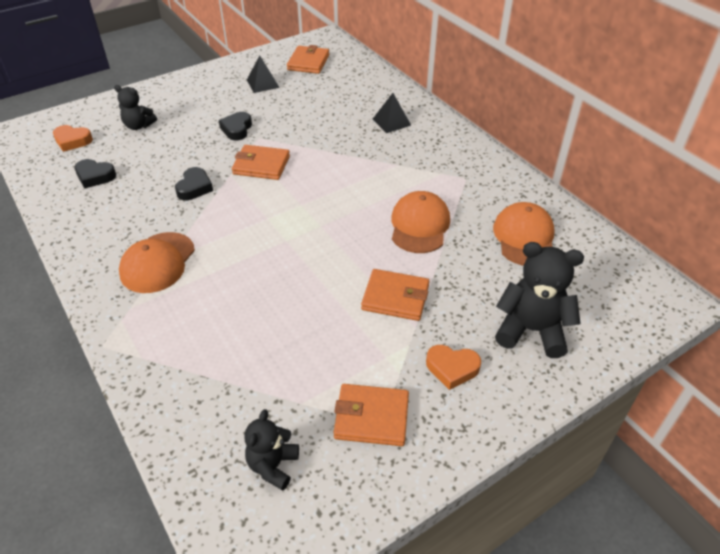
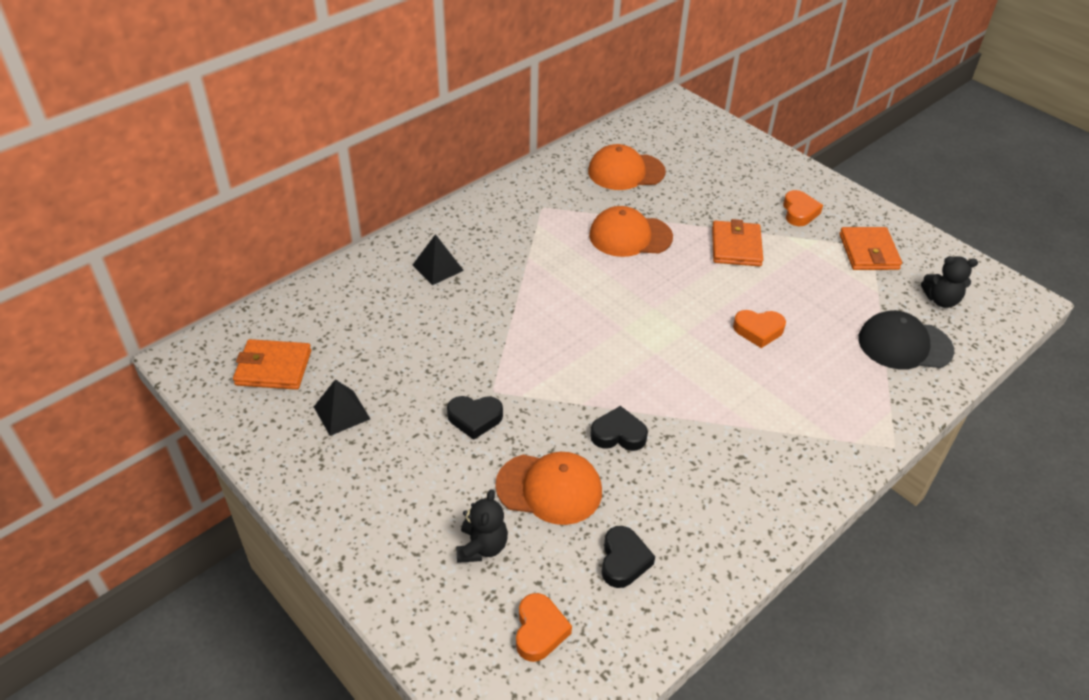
camera: 100 degrees left, 0 degrees up
orange cap [119,232,195,293] -> orange cap moved to [495,452,602,525]
orange wallet [232,145,290,180] -> none
black teddy bear [495,242,584,358] -> none
none -> orange heart [733,310,786,348]
none -> black cap [858,310,954,369]

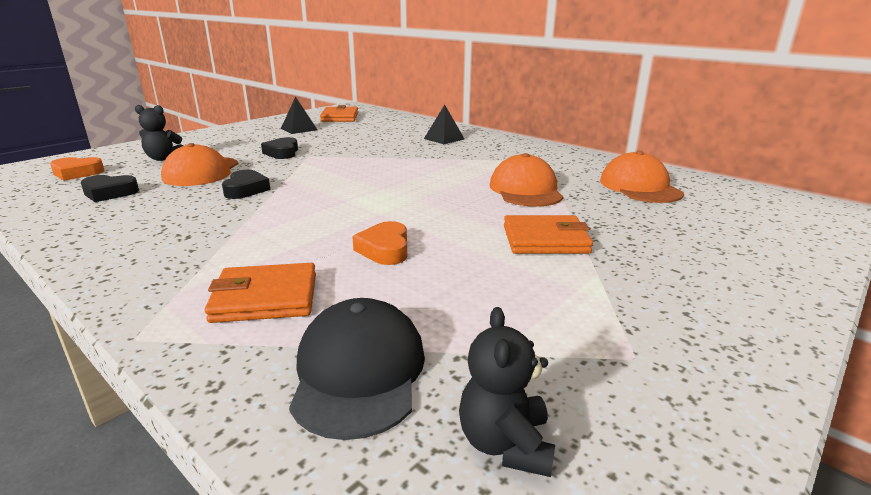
camera: 85 degrees right, 20 degrees down
orange heart [783,190,823,226] -> none
orange wallet [839,227,902,270] -> orange wallet moved to [205,263,316,323]

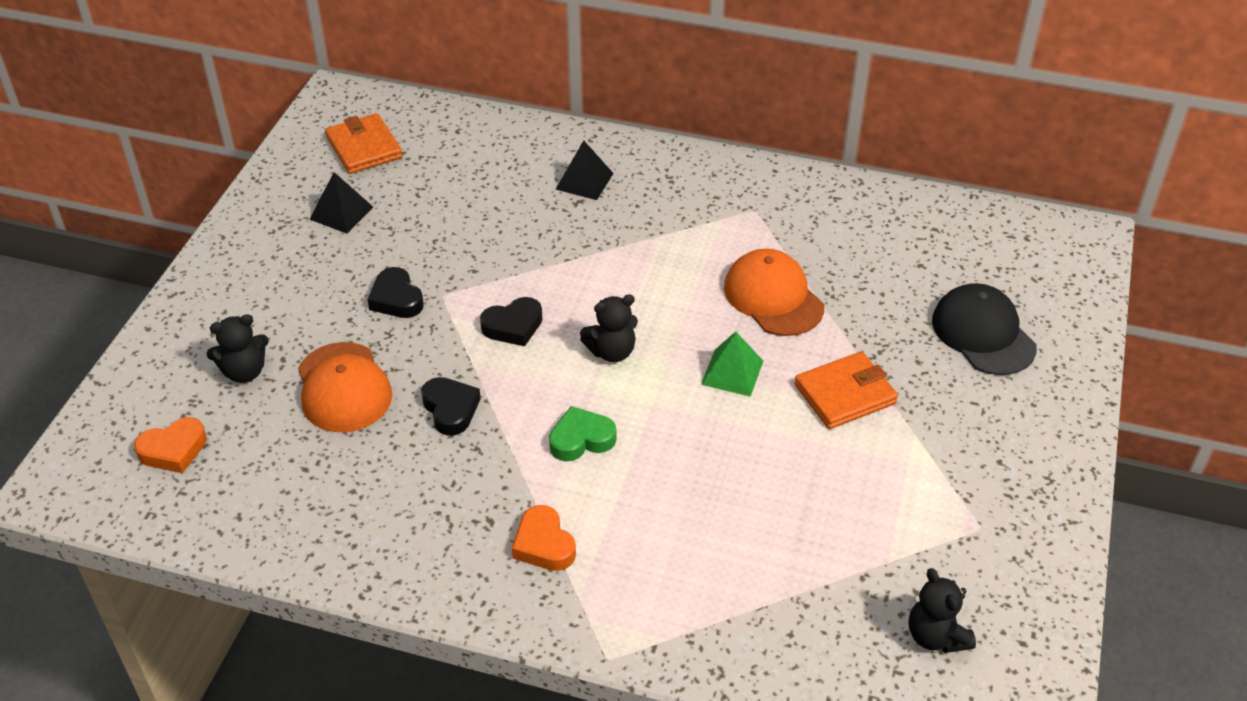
camera: 25 degrees left, 20 degrees up
black heart [81,175,139,202] -> black heart moved to [480,297,542,346]
orange wallet [205,263,316,323] -> none
black cap [289,298,425,440] -> black cap moved to [932,283,1037,375]
orange heart [352,221,407,265] -> orange heart moved to [512,505,576,571]
orange cap [600,151,684,203] -> none
none -> green heart [549,406,616,461]
none -> black teddy bear [580,294,638,362]
none -> green pyramid [701,331,763,397]

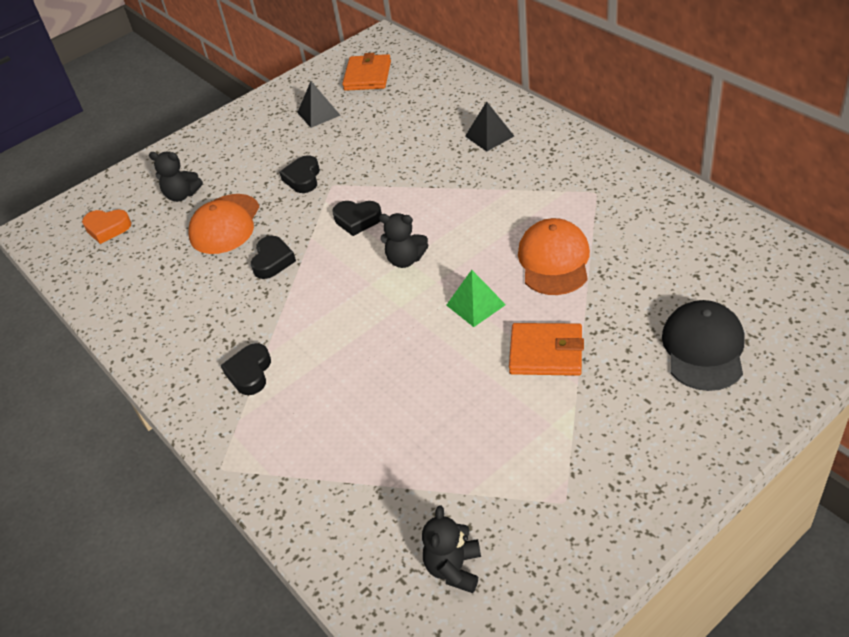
camera: 40 degrees right, 0 degrees up
orange heart [512,505,576,571] -> black heart [221,343,271,395]
green heart [549,406,616,461] -> none

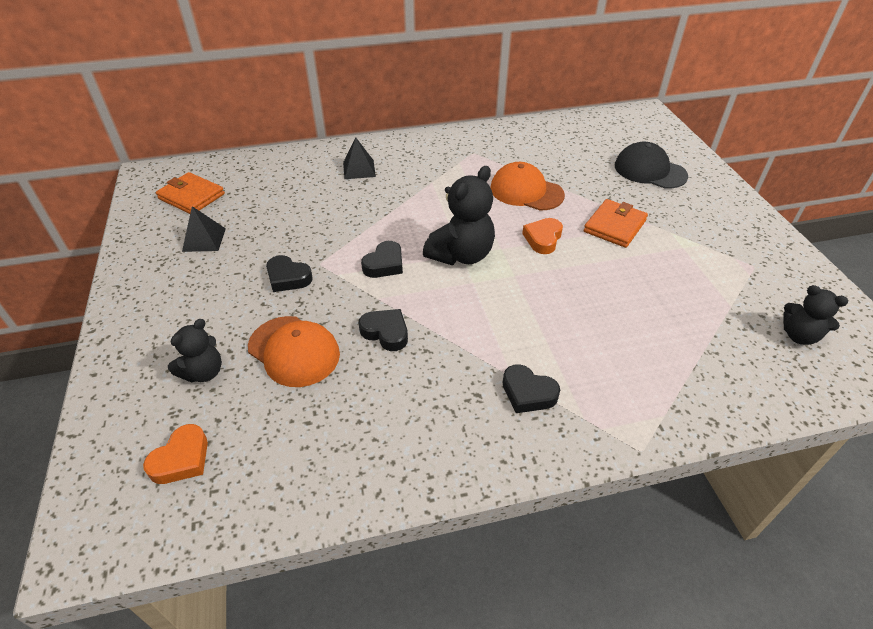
camera: 70 degrees left, 0 degrees up
black teddy bear [379,213,428,268] -> black teddy bear [423,166,495,265], size x1.66
green pyramid [446,270,506,327] -> orange heart [522,218,563,254]

